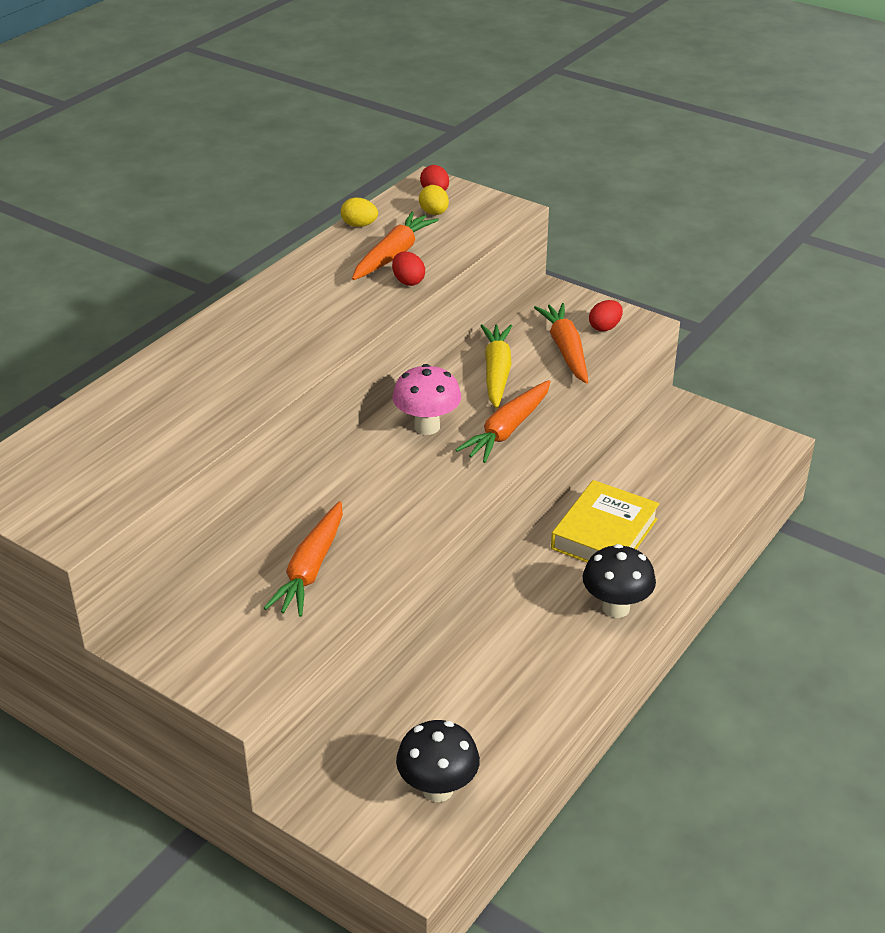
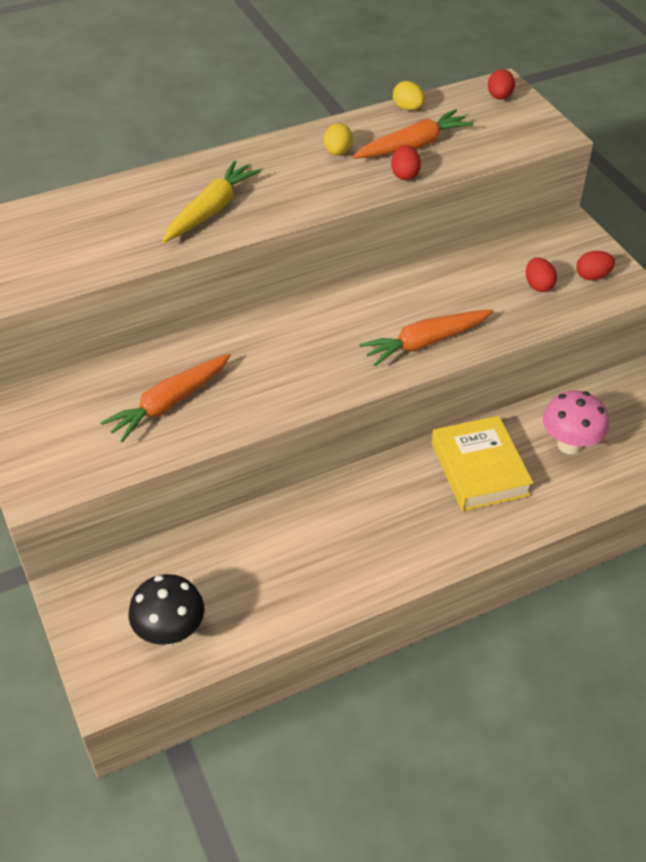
camera: 30 degrees right, 10 degrees up
pink mushroom [392,364,461,435] -> pink mushroom moved to [543,391,609,454]
yellow egg [419,185,449,215] -> yellow egg moved to [324,123,353,155]
yellow carrot [480,324,512,409] -> yellow carrot moved to [162,160,261,243]
orange carrot [534,303,588,384] -> red egg [526,257,557,292]
yellow book [551,480,660,562] -> yellow book turned 75 degrees counterclockwise [432,416,533,511]
black mushroom [583,544,656,618] -> none

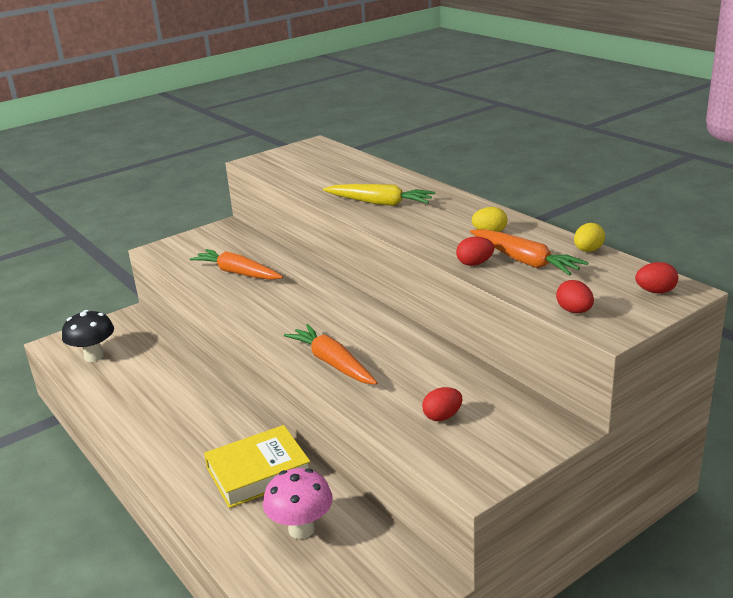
camera: 80 degrees right, 20 degrees down
red egg [576,251,615,280] -> red egg moved to [556,280,594,313]

